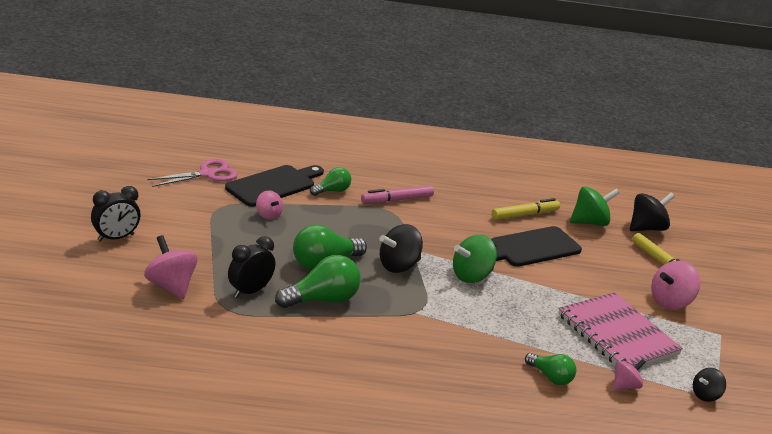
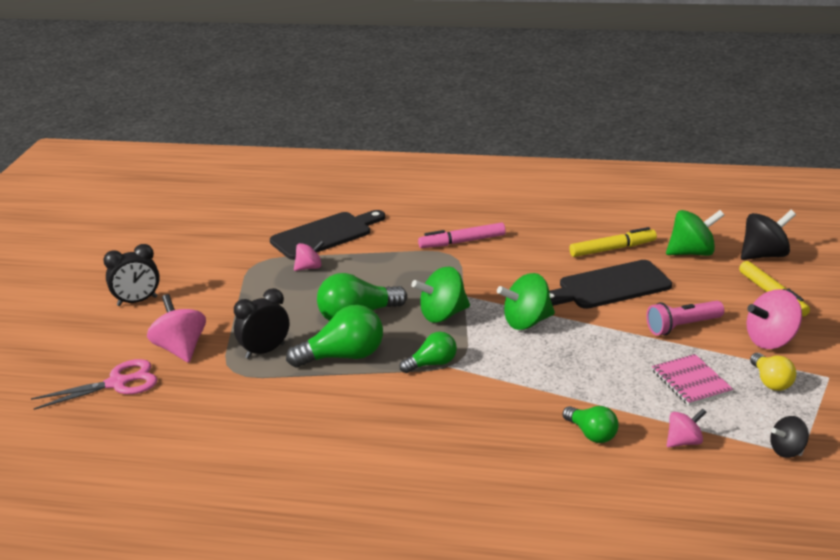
camera: 15 degrees right, 0 degrees up
pink scissors [147,159,238,187] -> pink scissors moved to [31,359,157,410]
pink spinning top [256,191,283,220] -> pink spinning top turned 90 degrees counterclockwise [294,241,324,271]
green light bulb [310,167,351,196] -> green light bulb moved to [400,332,457,373]
black spinning top [380,224,423,273] -> green spinning top [412,266,470,323]
pink notebook [558,292,683,367] -> pink notebook [652,354,733,406], size x0.55
none -> pink flashlight [646,301,724,336]
none -> yellow light bulb [750,353,796,391]

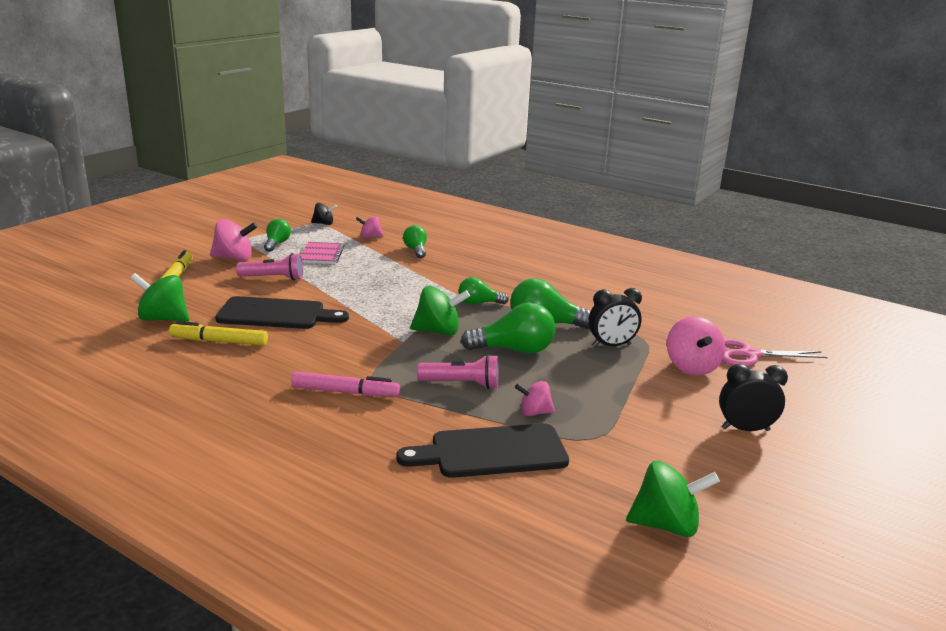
camera: 160 degrees left, 5 degrees down
green spinning top [497,273,555,330] -> green spinning top moved to [626,461,720,537]
black spinning top [741,210,796,260] -> none
yellow light bulb [750,353,796,391] -> green light bulb [264,219,291,252]
none -> pink flashlight [417,354,499,389]

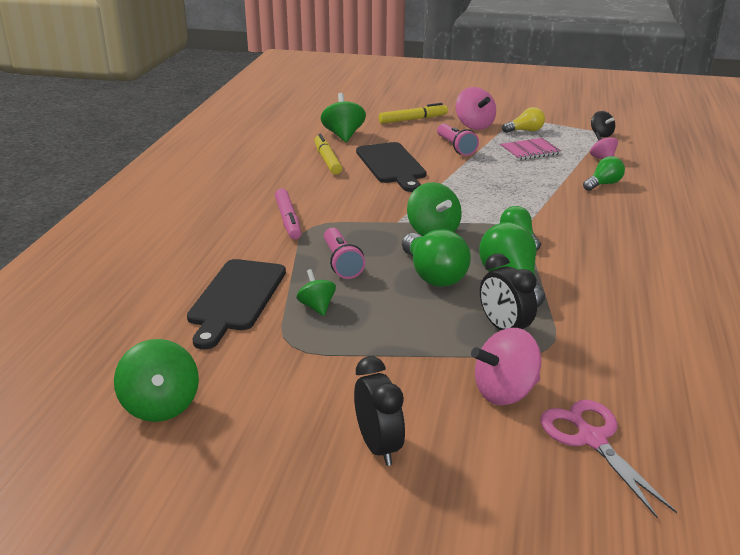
camera: 70 degrees right, 5 degrees up
green light bulb [264,219,291,252] -> yellow light bulb [502,107,545,133]
black cutting board [396,423,569,478] -> black cutting board turned 135 degrees counterclockwise [187,259,286,349]
pink spinning top [515,381,555,416] -> green spinning top [297,269,336,316]

